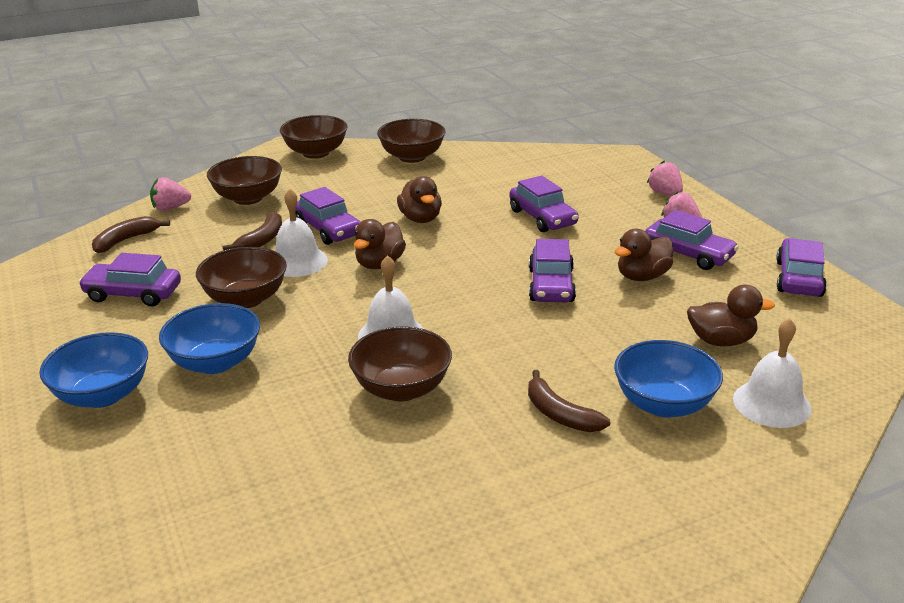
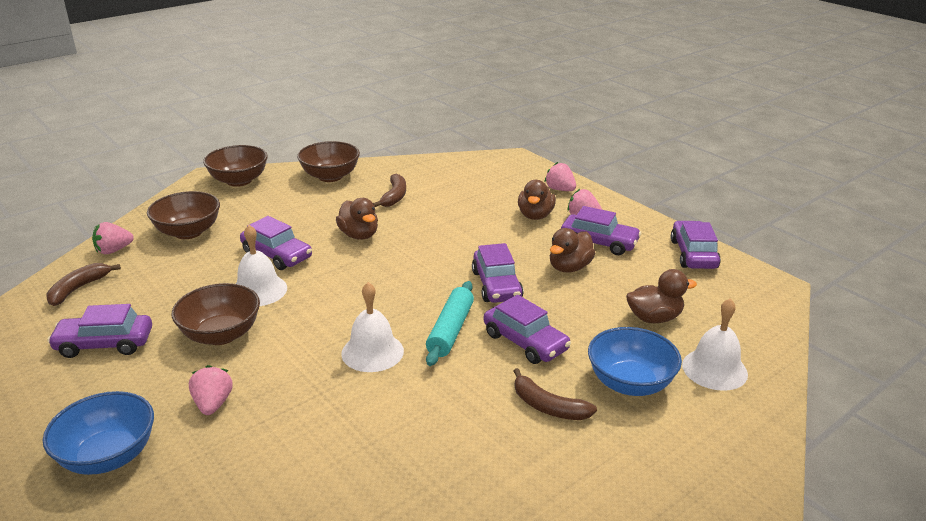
camera: 15 degrees left, 0 degrees up
blue bowl [159,303,260,374] -> pink strawberry [189,365,233,415]
brown banana [223,212,282,251] -> brown banana moved to [373,174,406,207]
brown bowl [348,326,452,401] -> none
brown duck [354,219,406,269] -> brown duck moved to [518,180,556,220]
purple car [509,175,579,232] -> purple car moved to [484,295,571,364]
none -> turquoise rolling pin [426,281,474,366]

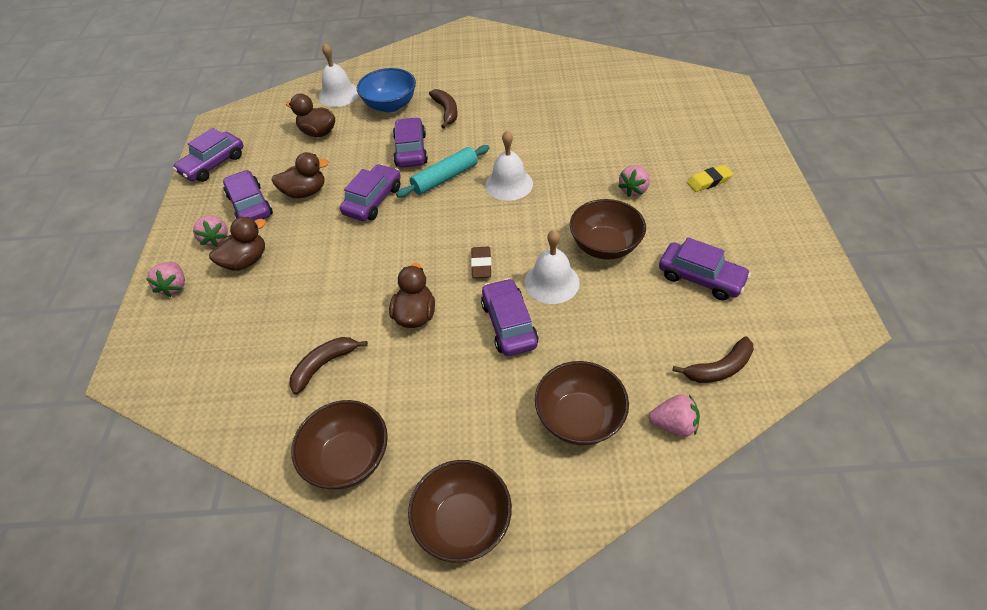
camera: 140 degrees left, 20 degrees up
blue bowl [43,391,154,475] -> yellow eraser [687,165,733,192]
none -> brown eraser [471,247,491,278]

